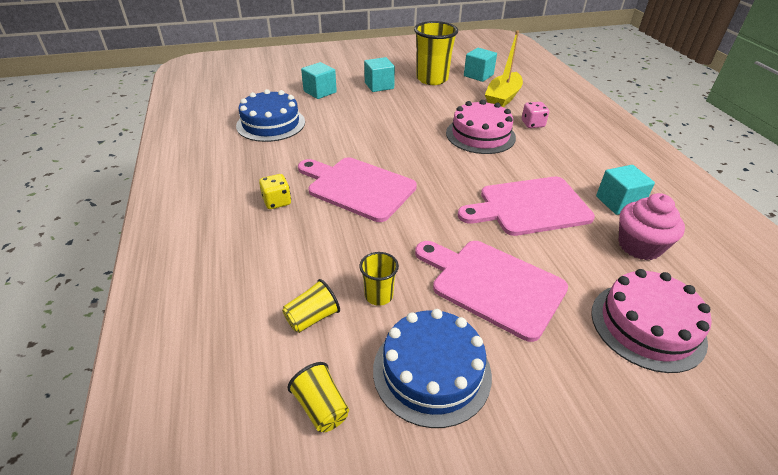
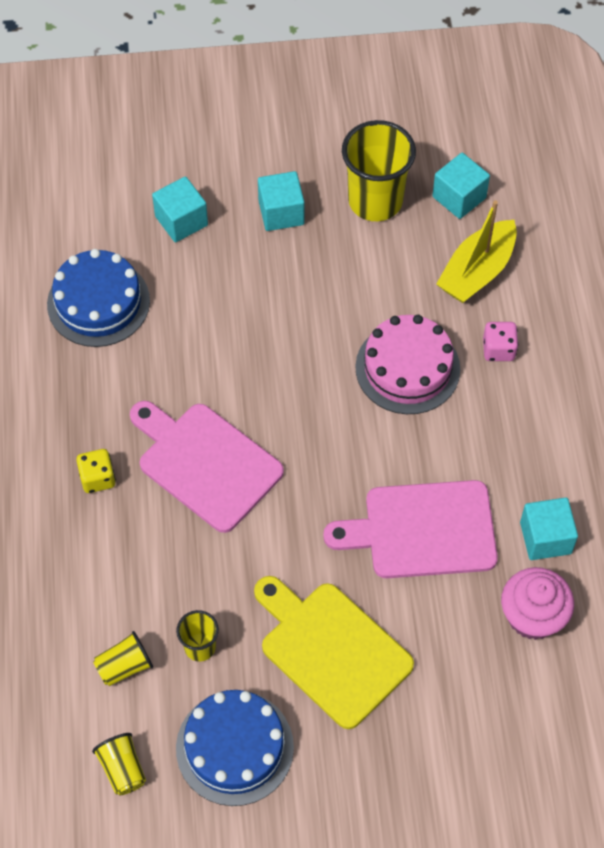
camera: 10 degrees right, 20 degrees up
pink cutting board [415,241,568,342] -> yellow cutting board [254,576,414,729]
pink cake [591,269,712,373] -> none

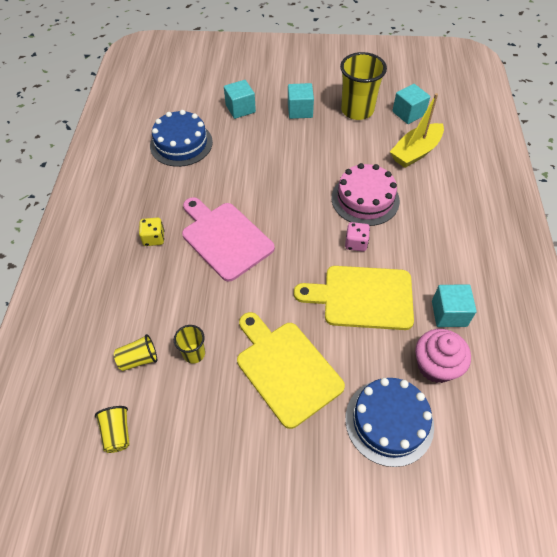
camera: 10 degrees right, 5 degrees down
blue cake [176,690,294,806] -> blue cake moved to [345,378,434,467]
pink cutting board [323,480,498,578] -> yellow cutting board [294,266,414,330]
pink dice [483,322,518,361] -> pink dice moved to [345,222,370,252]

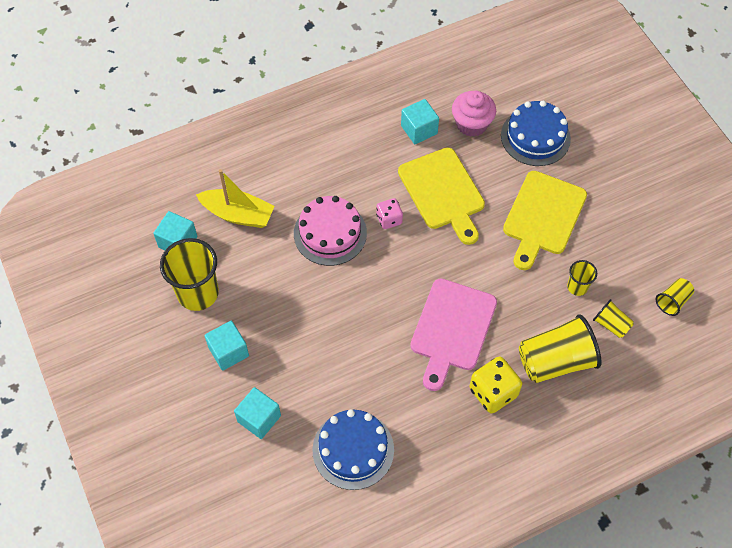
camera: 120 degrees left, 5 degrees up
yellow dice [139,218,164,246] -> yellow dice [469,356,522,413], size x1.62
none -> yellow cup [519,314,601,383]

